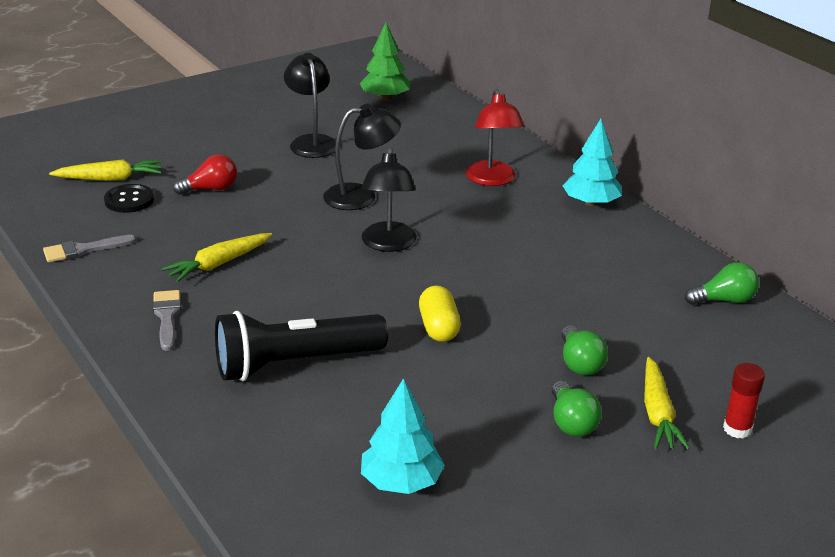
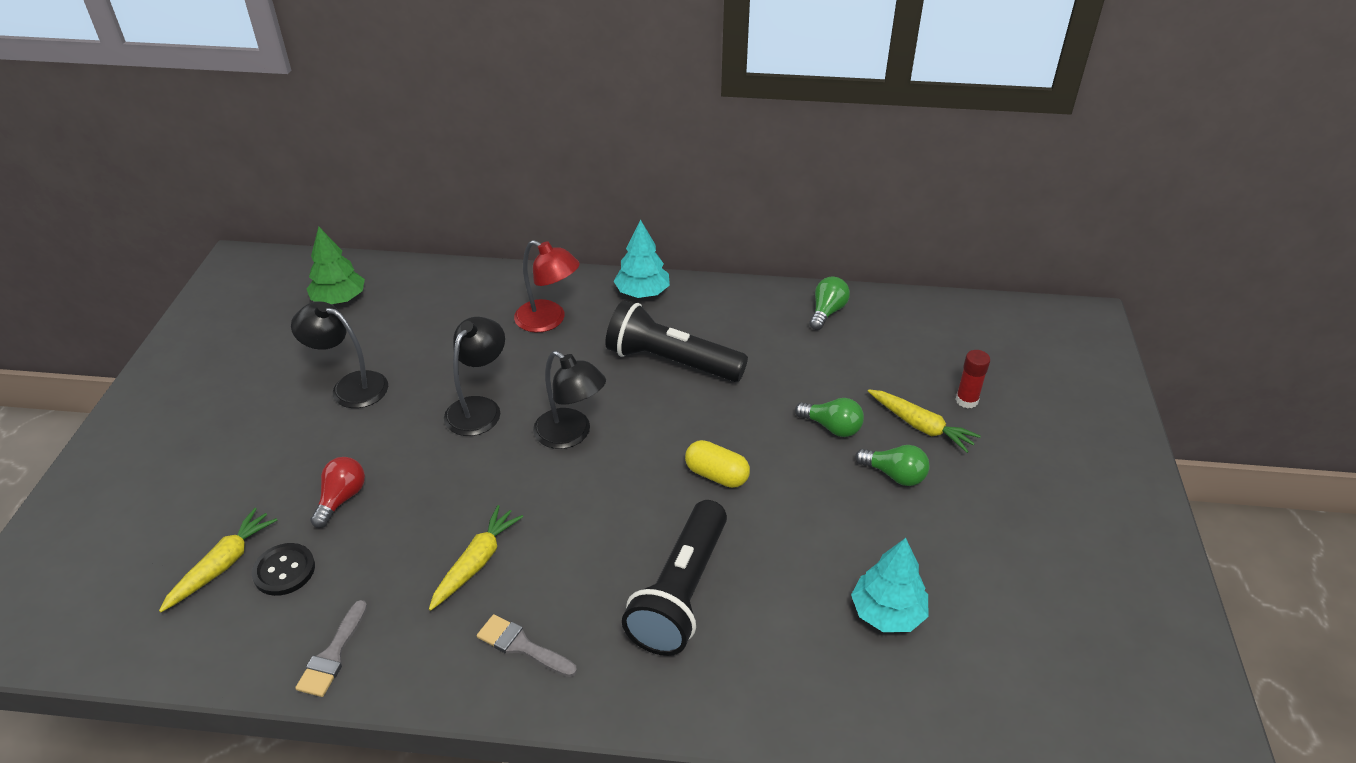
camera: 50 degrees left, 10 degrees up
yellow carrot [162,233,272,282] -> yellow carrot turned 150 degrees counterclockwise [429,505,523,611]
none -> black flashlight [605,300,748,382]

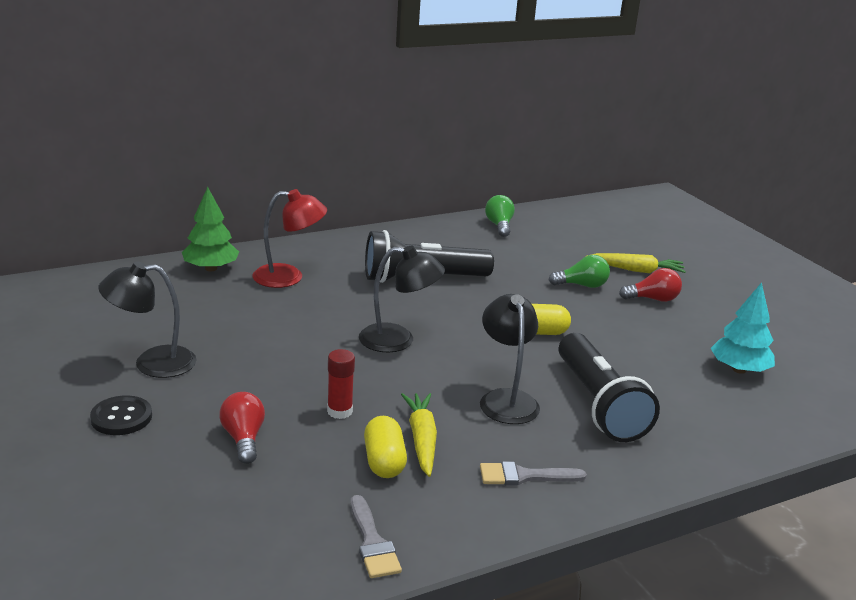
camera: 35 degrees left, 15 degrees down
yellow carrot [159,508,277,612] -> none
black button [252,543,315,596] -> black button moved to [90,395,152,435]
green tree [307,226,365,304] -> green tree moved to [182,187,239,271]
black lamp [444,317,505,436] -> black lamp moved to [480,294,540,424]
turquoise tree [614,219,670,298] -> none
green light bulb [855,445,930,486] -> red light bulb [619,268,682,302]
red glue stick [955,350,990,408] -> red glue stick moved to [327,349,355,419]
none -> yellow capsule [364,416,407,478]

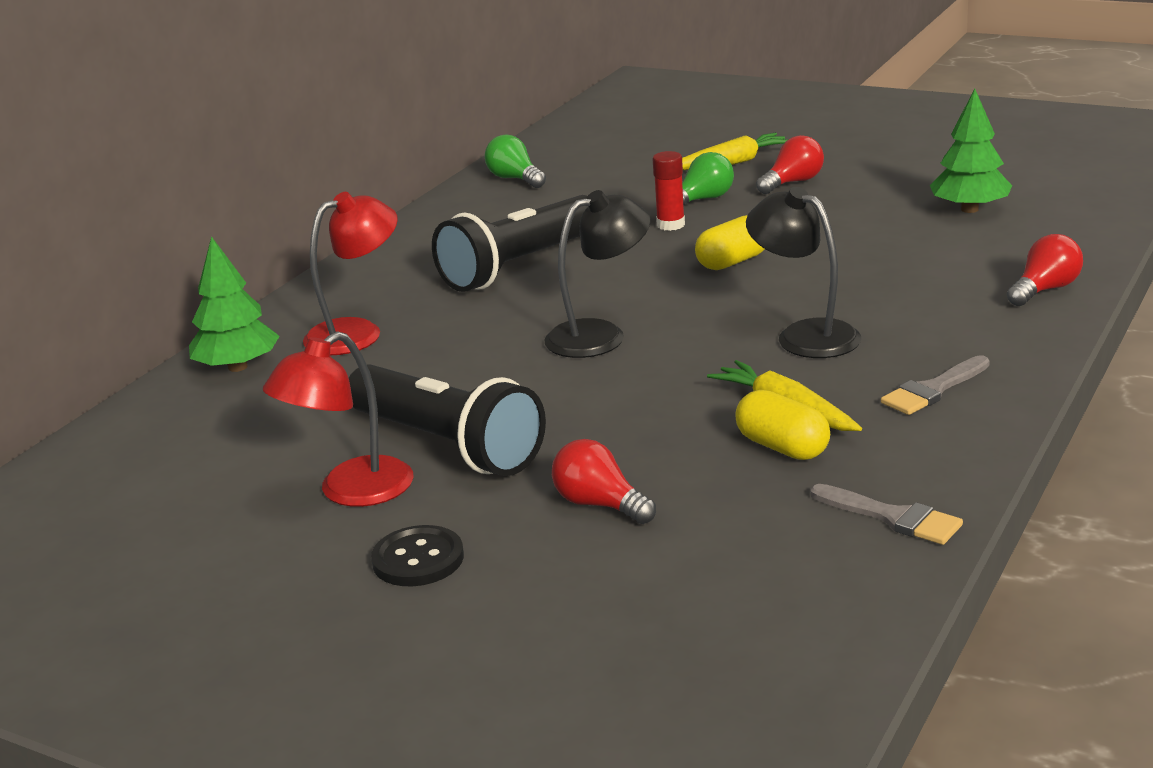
camera: 30 degrees left, 0 degrees up
black lamp [99,261,197,378] -> red lamp [263,332,414,507]
red glue stick [327,349,355,419] -> red glue stick moved to [652,151,685,231]
black flashlight [559,333,660,442] -> black flashlight moved to [349,364,546,476]
turquoise tree [711,282,775,374] -> green tree [930,89,1012,213]
none -> red light bulb [1007,234,1083,306]

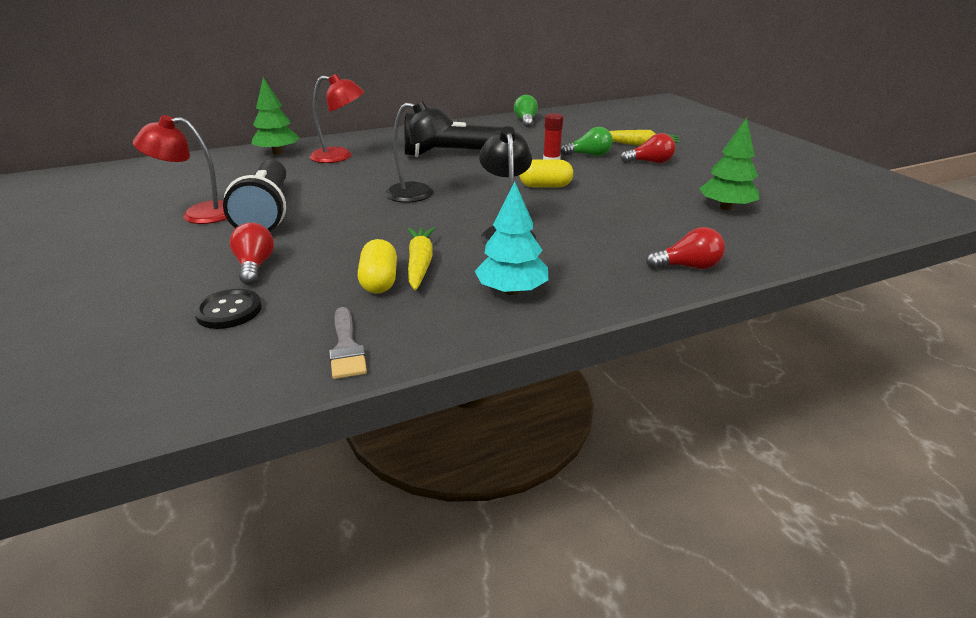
camera: 35 degrees right, 5 degrees up
black button [371,525,464,586] -> black button moved to [194,289,262,329]
grey brush [881,355,990,415] -> turquoise tree [475,181,548,295]

